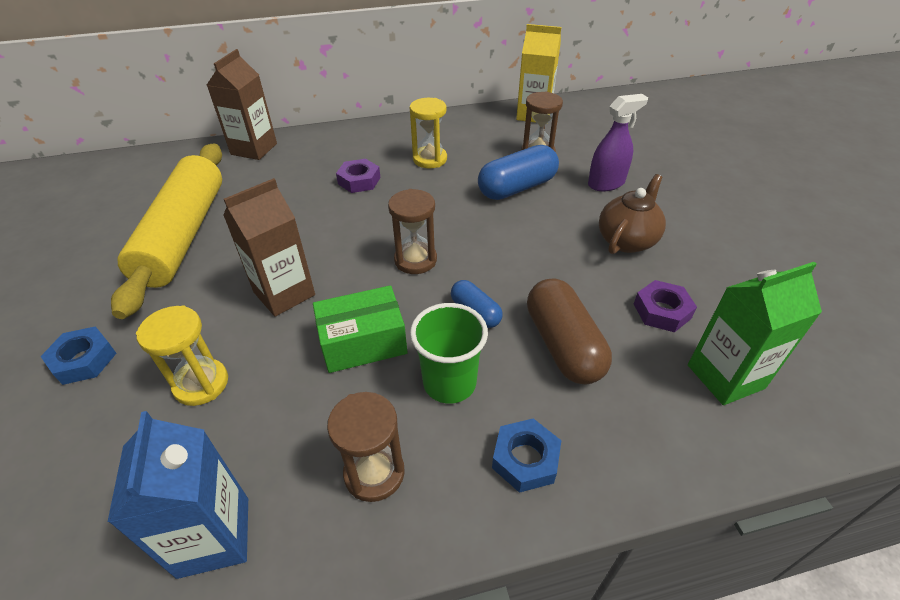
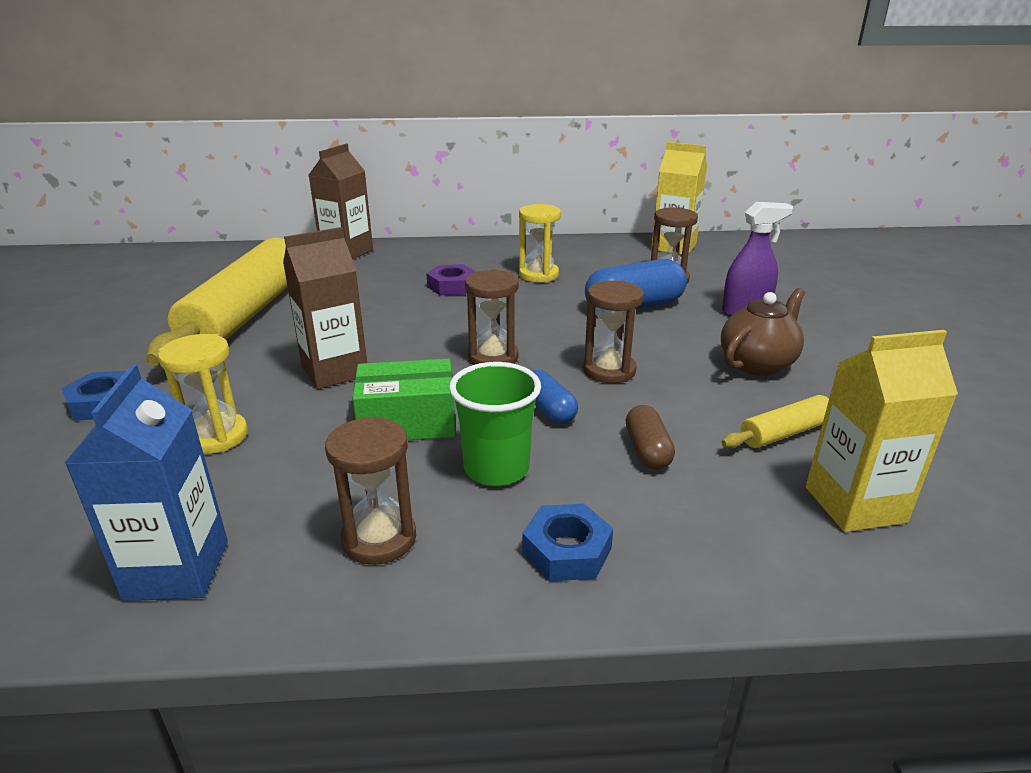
camera: 10 degrees right, 15 degrees down
brown capsule [527,278,612,384] -> brown capsule [626,405,675,470], size x0.56
purple nut [634,280,697,332] -> yellow rolling pin [721,395,829,448]
green carton [688,262,822,405] -> yellow carton [806,330,958,532]
none -> brown hourglass [583,281,644,383]

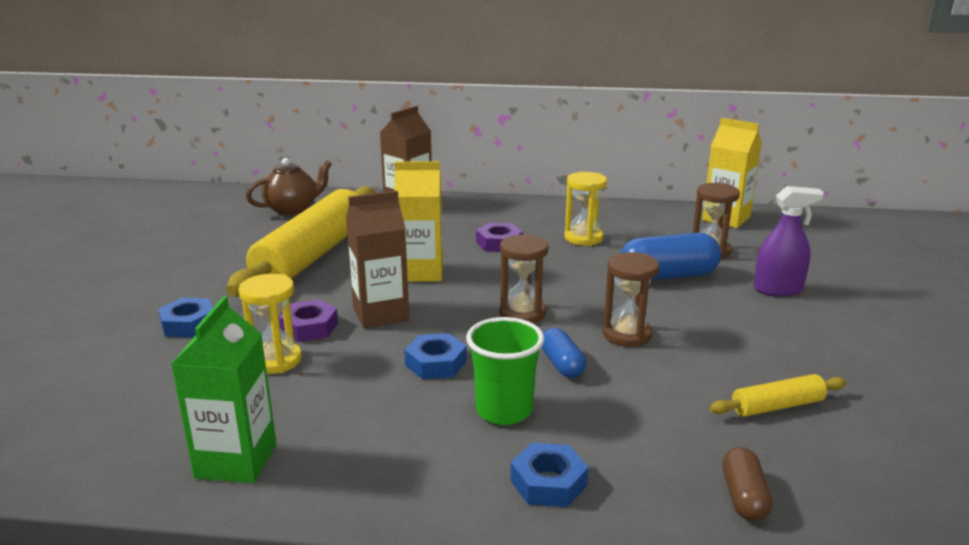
camera: 10 degrees right, 5 degrees down
blue carton [65,365,228,601] -> green carton [171,296,276,483]
brown hourglass [325,417,416,565] -> none
green box [353,359,456,440] -> blue nut [404,333,467,379]
brown capsule [626,405,675,470] -> brown capsule moved to [723,447,773,521]
brown teapot [721,288,805,376] -> brown teapot moved to [246,158,332,215]
yellow carton [806,330,958,532] -> yellow carton moved to [394,161,443,282]
none -> purple nut [279,300,338,342]

